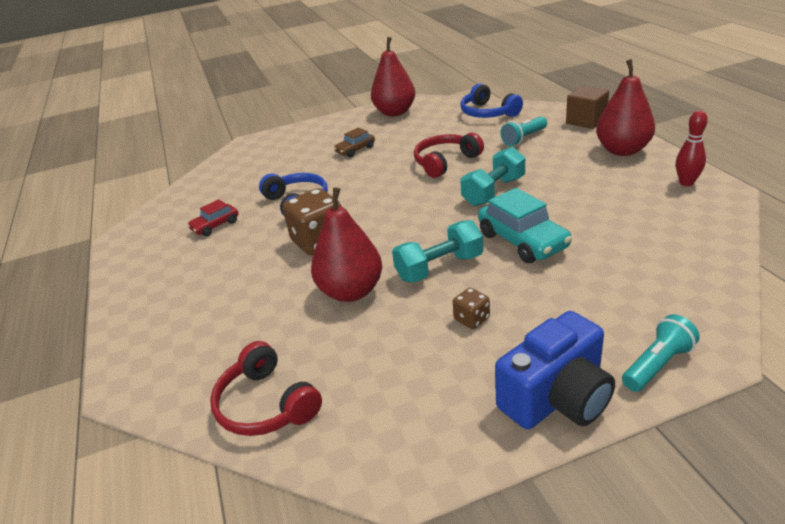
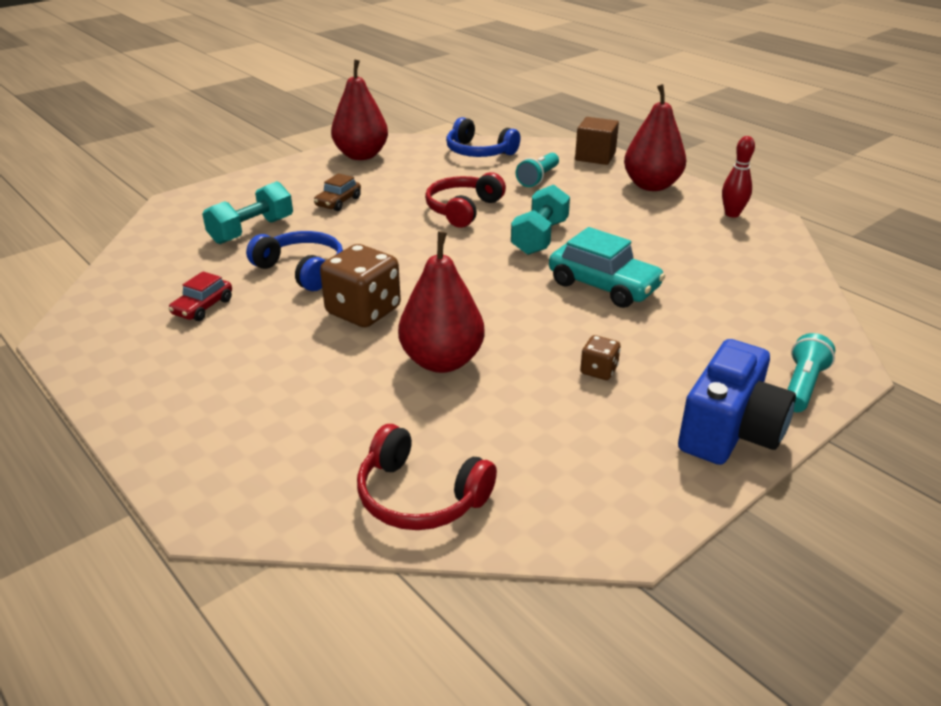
camera: 25 degrees left, 0 degrees up
turquoise dumbbell [392,220,483,283] -> turquoise dumbbell moved to [202,181,293,244]

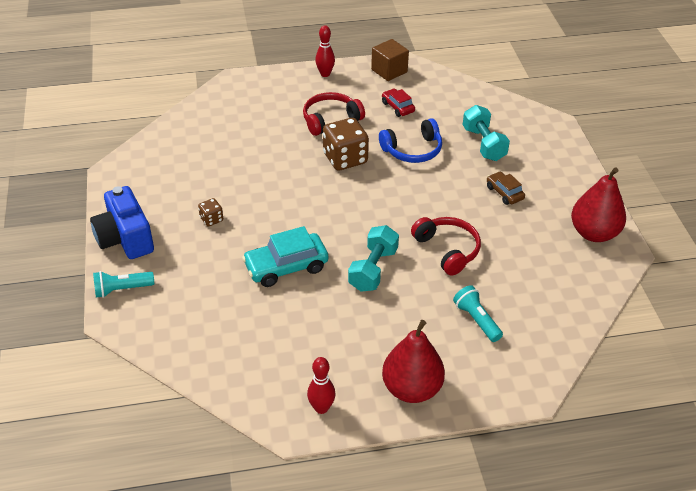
camera: 120 degrees right, 10 degrees up
red headphones [357,424,497,530] -> red headphones moved to [303,92,365,136]
red pear [398,231,485,373] -> none
blue headphones [446,117,520,157] -> none
turquoise dumbbell [511,185,570,255] -> turquoise dumbbell turned 60 degrees clockwise [348,225,399,292]
brown cube [575,117,619,165] -> brown cube moved to [371,39,409,81]
turquoise flashlight [787,333,835,412] -> turquoise flashlight turned 105 degrees clockwise [93,271,154,298]
none -> red bowling pin [315,25,335,77]

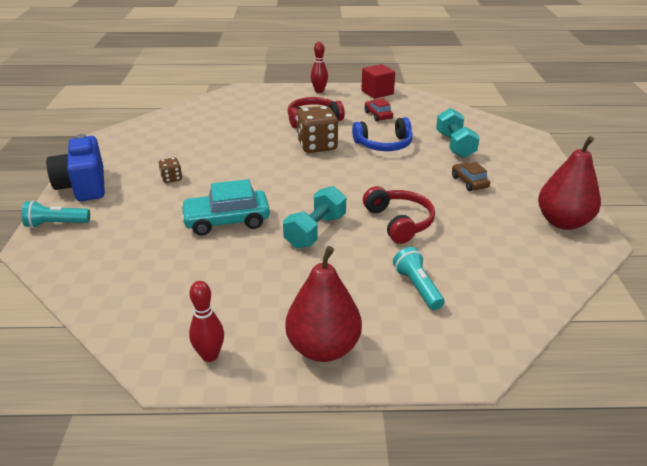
camera: 10 degrees right, 10 degrees down
brown cube [371,39,409,81] -> red cube [361,64,395,99]

